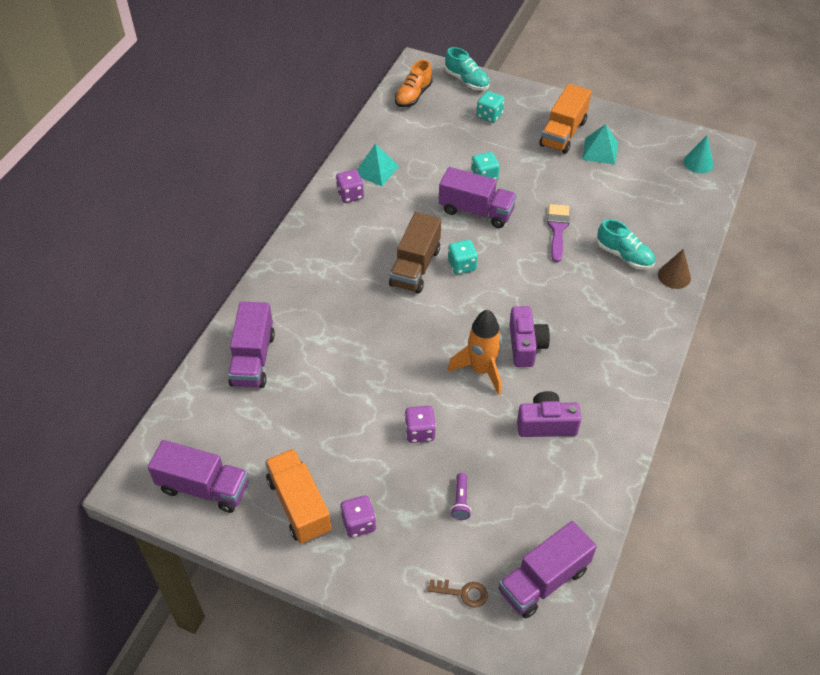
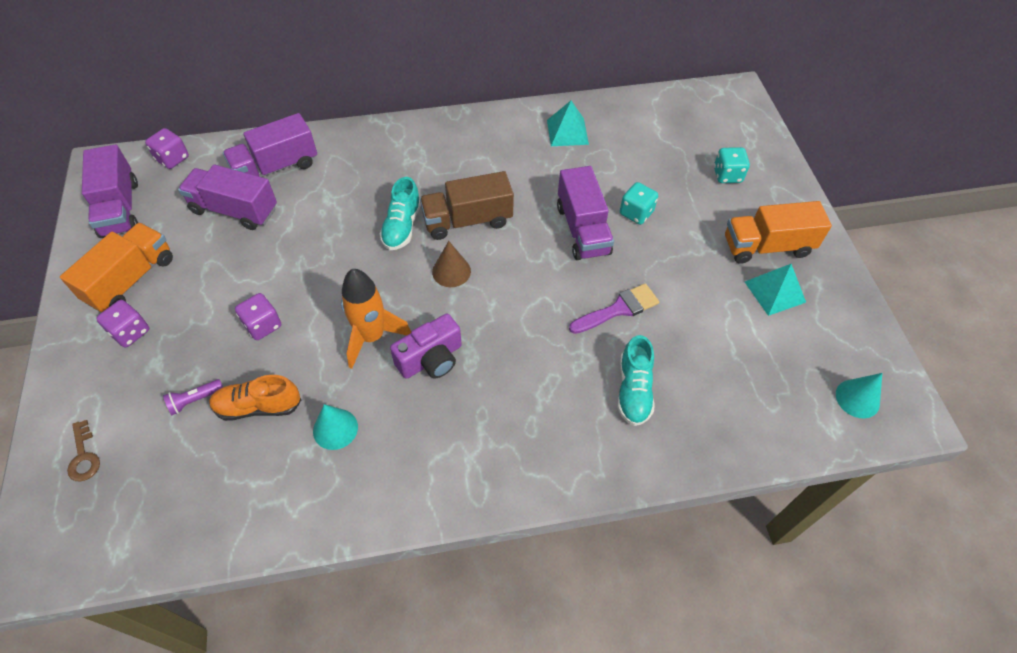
camera: 55 degrees right, 5 degrees up
purple dice [336,170,364,203] -> purple dice moved to [145,128,189,169]
orange shoe [395,60,433,107] -> orange shoe moved to [209,375,301,421]
turquoise shoe [445,47,490,90] -> turquoise shoe moved to [380,177,421,250]
turquoise dice [448,240,478,274] -> none
purple truck [499,521,597,618] -> purple truck moved to [178,165,277,230]
purple camera [517,391,581,437] -> turquoise cone [313,404,358,450]
brown cone [658,249,691,289] -> brown cone moved to [432,241,471,287]

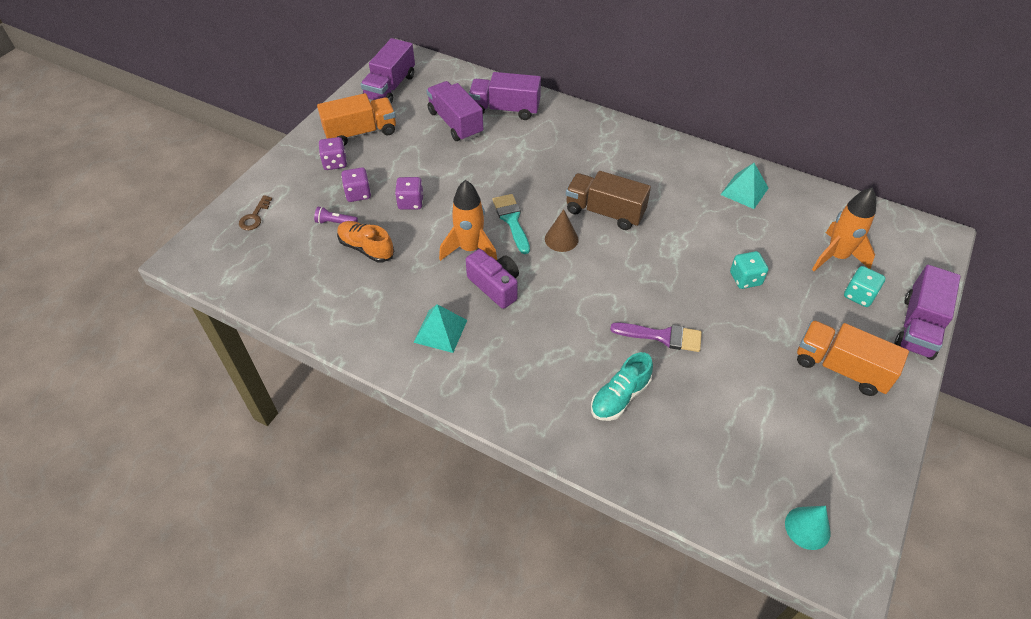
camera: 40 degrees right, 5 degrees down
purple dice [145,128,189,169] -> purple dice moved to [341,167,371,202]
turquoise cone [313,404,358,450] -> none
turquoise shoe [380,177,421,250] -> none
purple camera [390,313,462,379] -> purple camera turned 135 degrees counterclockwise [466,249,519,309]
purple truck [557,166,614,260] -> purple truck moved to [894,265,961,360]
turquoise pyramid [745,264,806,316] -> turquoise pyramid moved to [413,304,467,353]
none -> turquoise brush [493,194,530,254]
none -> orange rocket [812,188,876,271]

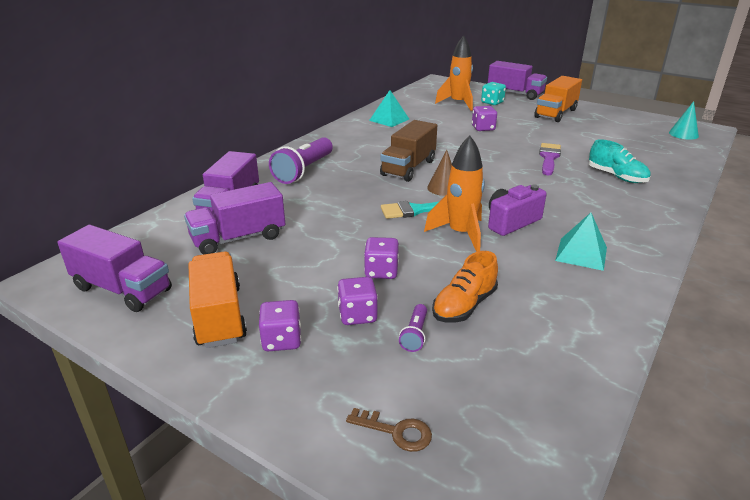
camera: 85 degrees left, 20 degrees down
turquoise dice [730,251,768,289] -> purple dice [472,106,497,131]
none -> purple flashlight [269,137,333,184]

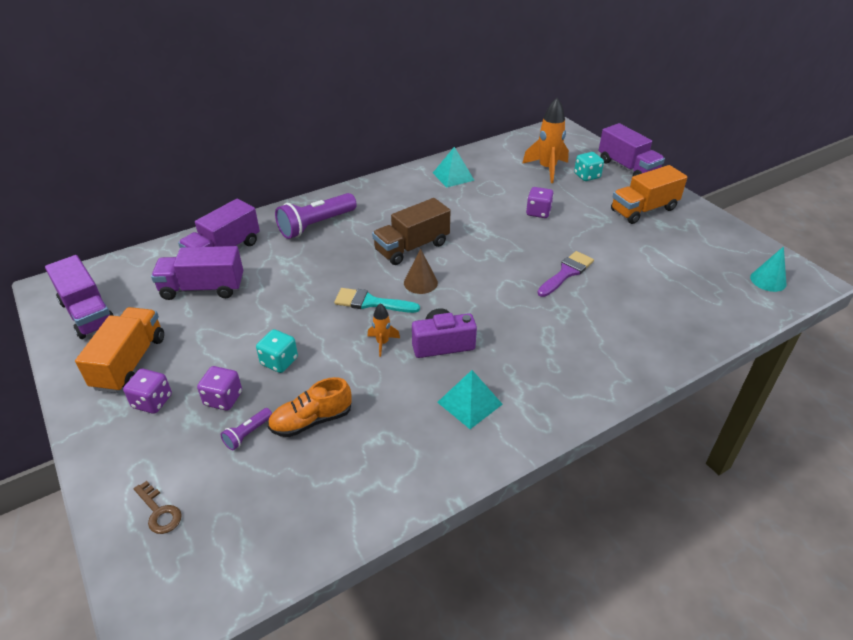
camera: 25 degrees right, 10 degrees up
purple dice [364,237,399,279] -> turquoise dice [256,329,298,373]
orange rocket [424,136,485,252] -> orange rocket [368,303,400,357], size x0.52
turquoise shoe [589,139,651,183] -> none

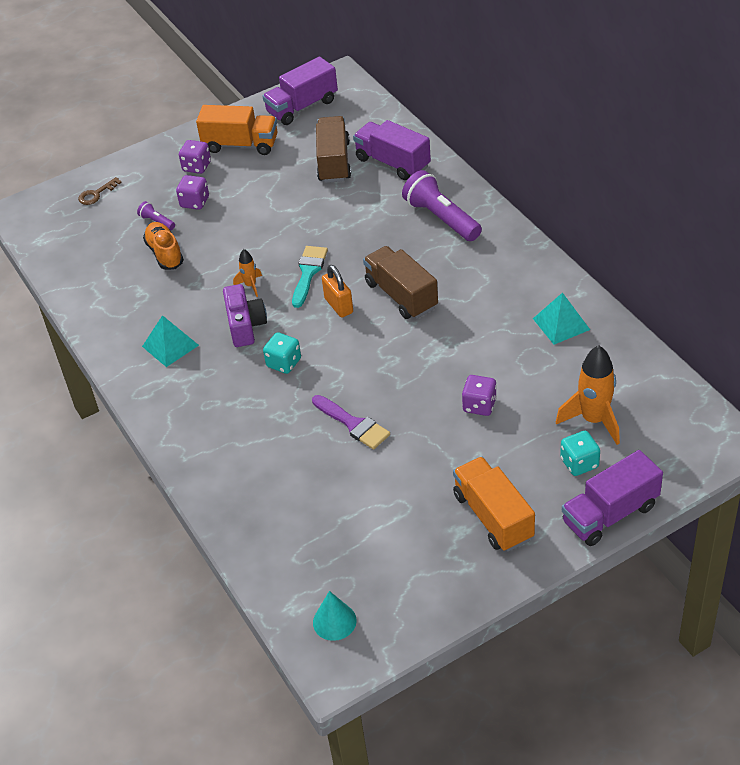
camera: 95 degrees right, 5 degrees up
purple truck [151,246,243,300] -> brown truck [316,116,351,183]
turquoise dice [256,329,298,373] -> turquoise dice moved to [263,332,301,374]
brown cone [404,248,438,294] -> orange padlock [322,265,353,318]

